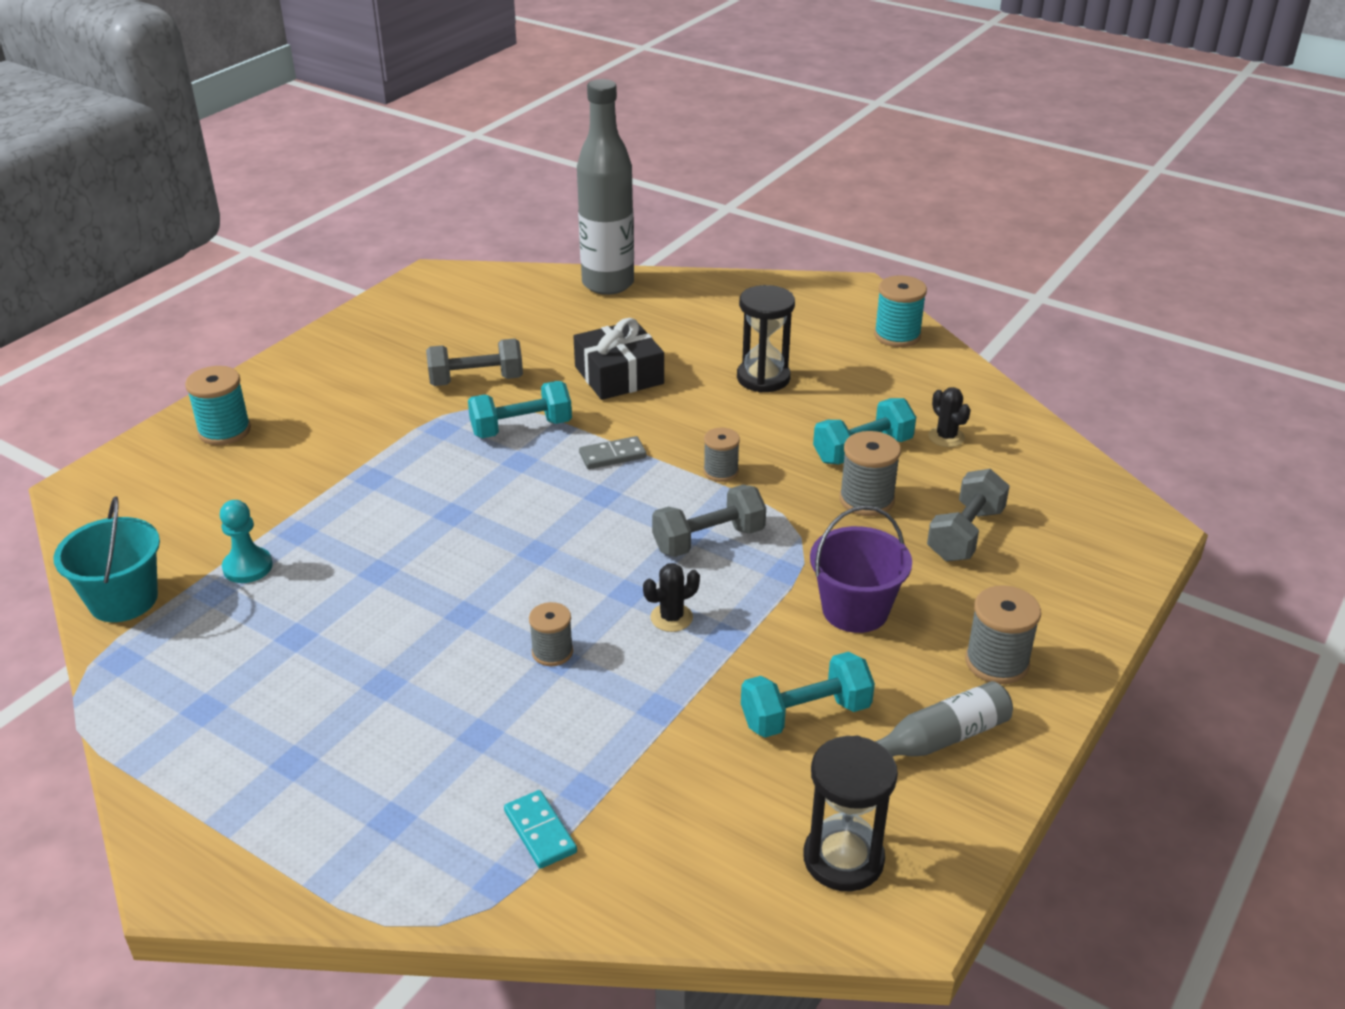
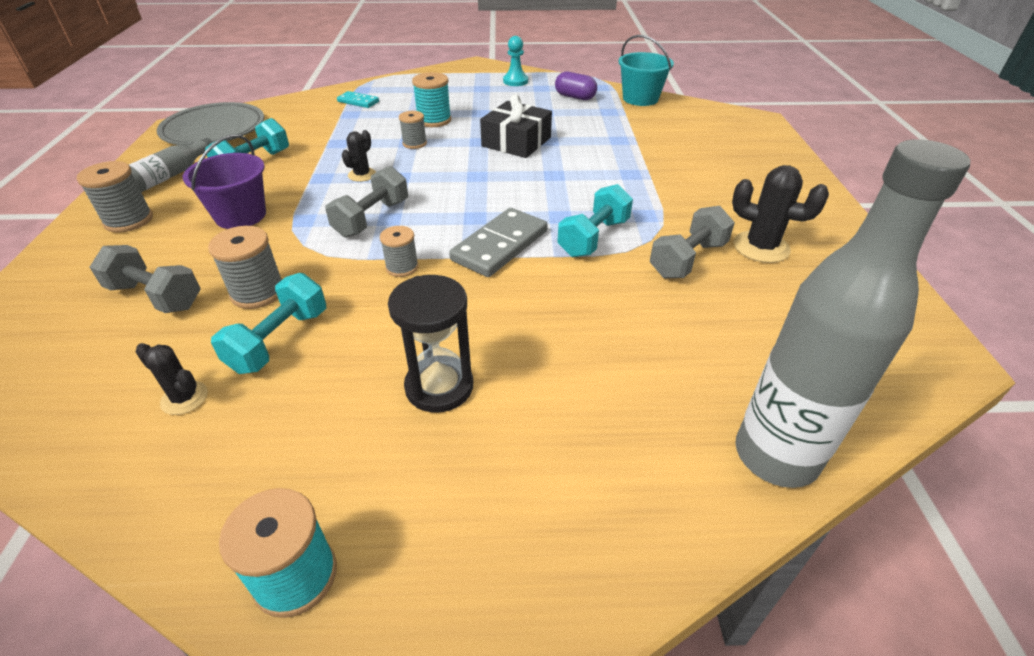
camera: 145 degrees right, 5 degrees up
turquoise spool [185,366,251,445] -> turquoise spool moved to [412,72,451,127]
turquoise pawn [220,500,273,583] -> turquoise pawn moved to [503,36,528,86]
black gift [573,318,664,400] -> black gift moved to [480,94,552,158]
grey domino [579,436,647,469] -> grey domino [449,208,548,277], size x1.78
black hourglass [803,736,898,891] -> grey plate [157,102,264,146]
grey dumbbell [927,469,1010,561] -> grey dumbbell turned 60 degrees counterclockwise [90,245,200,313]
none -> purple capsule [555,72,597,100]
none -> black cactus [732,165,829,263]

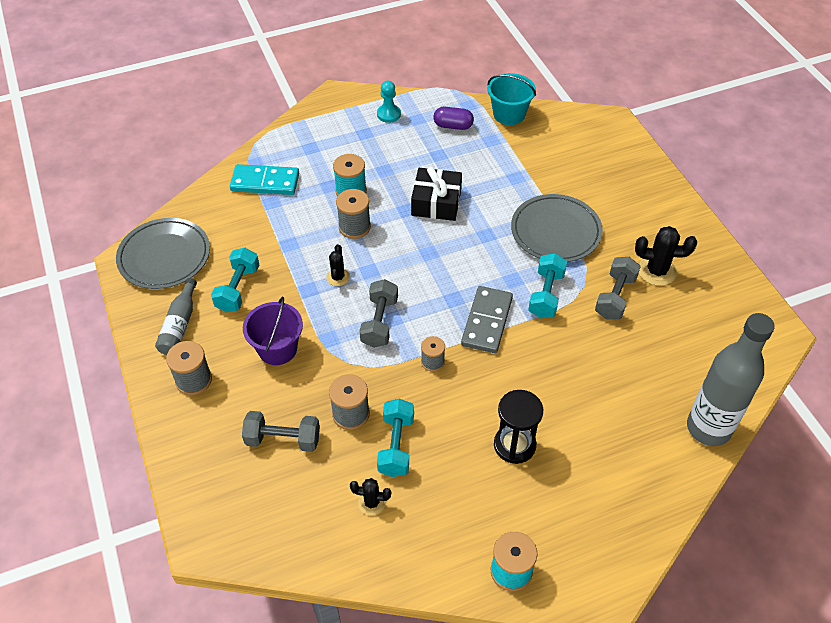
camera: 20 degrees left, 10 degrees up
turquoise domino [337,91,379,108] -> turquoise domino [230,164,299,195], size x1.78
grey spool [399,111,427,149] -> grey spool [336,189,371,239], size x1.52
none -> grey plate [511,194,603,262]

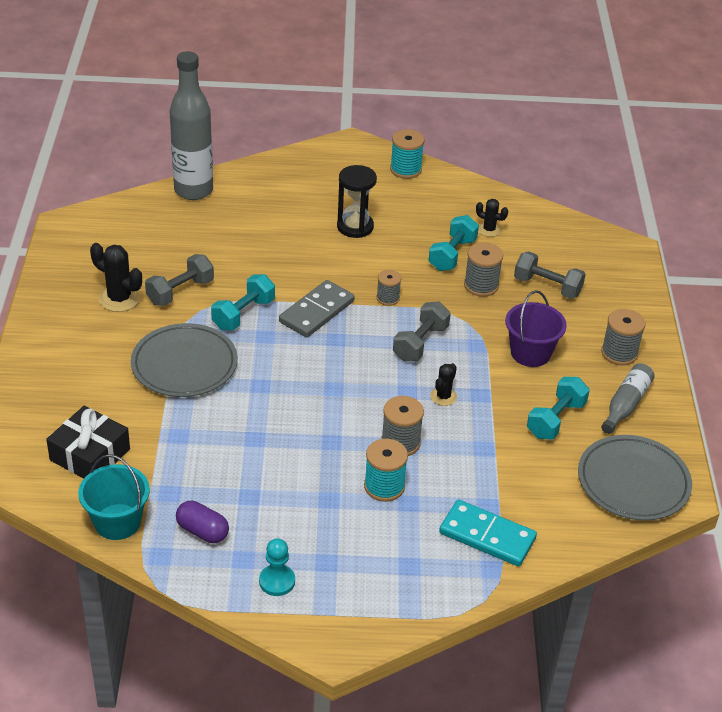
camera: 160 degrees left, 10 degrees down
black gift [411,167,462,221] -> black gift moved to [46,406,130,479]

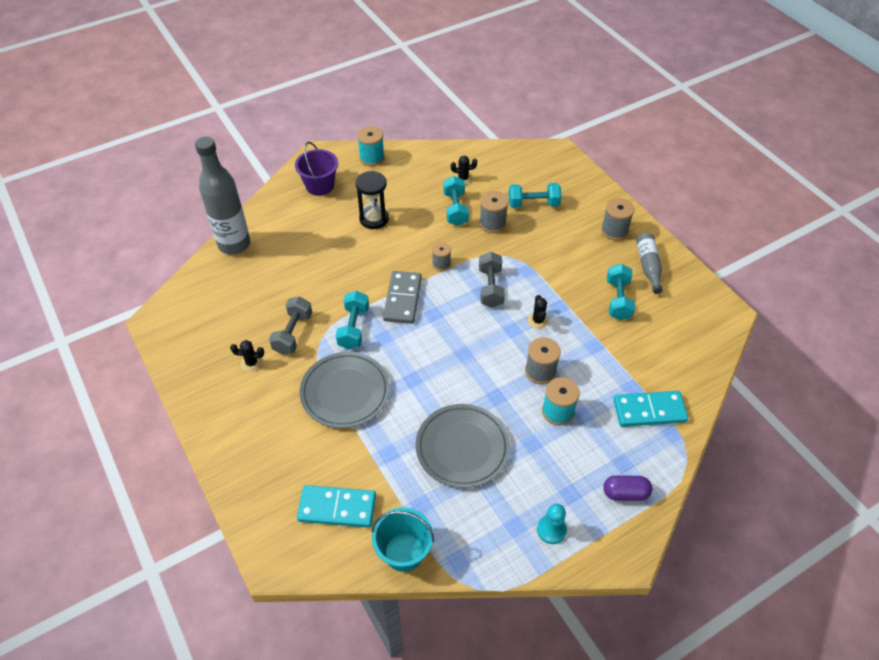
camera: 30 degrees left, 10 degrees up
black gift [46,406,130,479] -> turquoise domino [297,485,376,528]
black cactus [90,243,142,312] -> black cactus [230,340,264,372], size x0.61
purple capsule [176,501,229,543] -> purple capsule moved to [603,475,652,501]
purple bucket [505,290,567,367] -> purple bucket moved to [295,142,338,196]
grey dumbbell [514,251,586,299] -> turquoise dumbbell [509,183,561,208]
grey plate [578,435,692,521] -> grey plate moved to [416,404,510,488]

